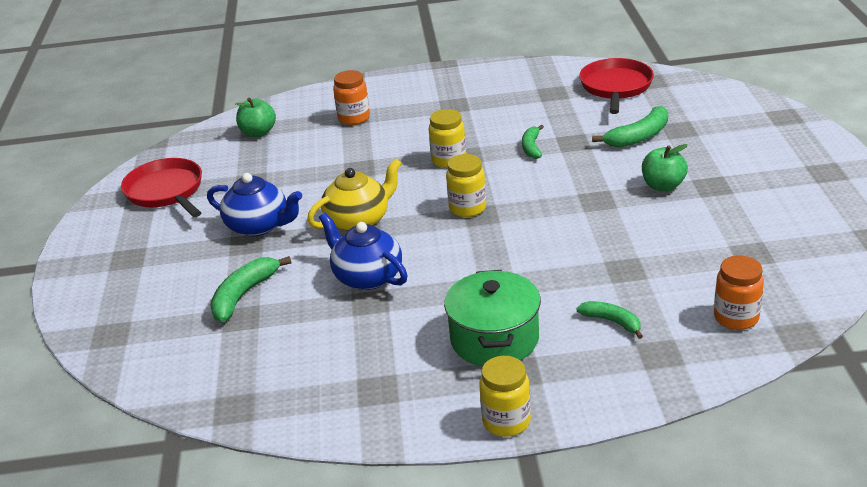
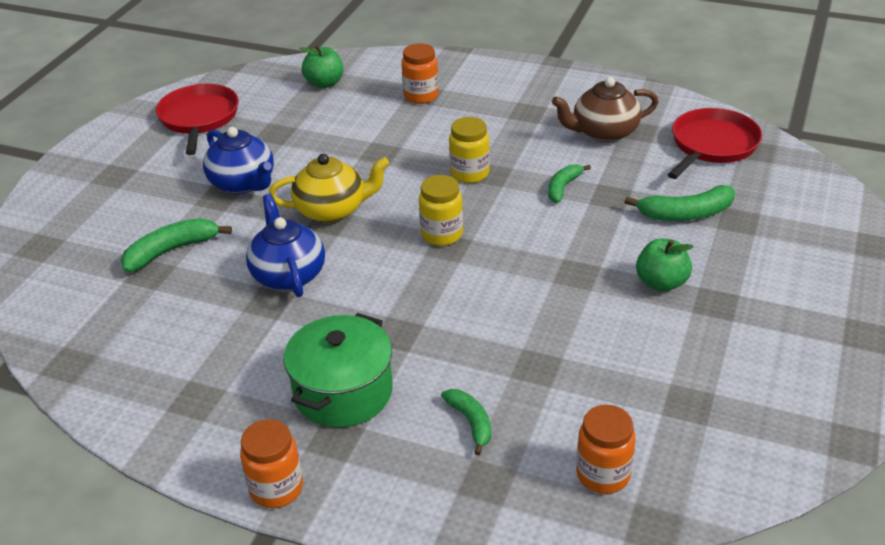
camera: 25 degrees right, 5 degrees up
yellow jar [479,356,531,437] -> orange jar [240,419,303,508]
none -> brown teapot [552,77,659,142]

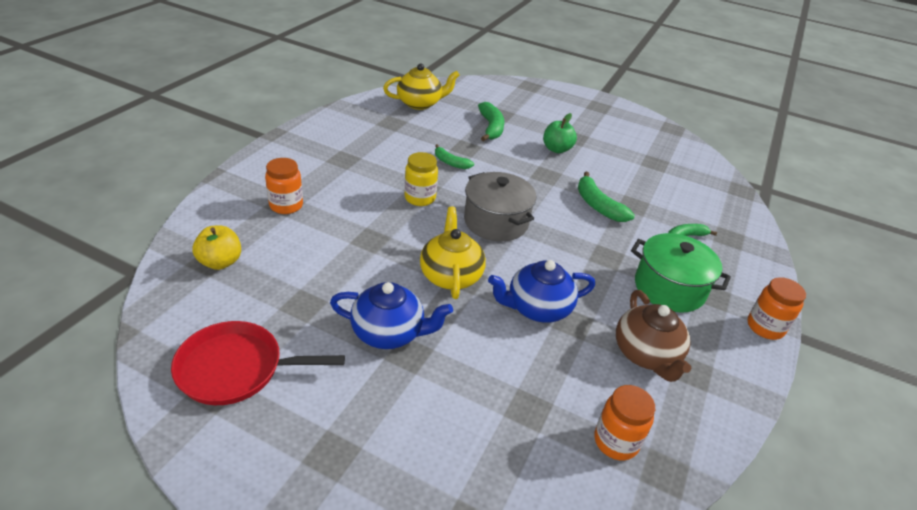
camera: 90 degrees left, 0 degrees up
green banana [121,218,232,272] -> green banana moved to [578,172,635,222]
blue teapot [203,127,274,194] -> blue teapot turned 45 degrees clockwise [330,282,453,349]
green apple [300,45,343,88] -> yellow apple [193,226,241,270]
yellow jar [419,175,463,246] -> grey pot [464,172,536,241]
brown teapot [552,77,659,142] -> brown teapot moved to [616,290,691,382]
orange jar [576,405,636,494] -> orange jar moved to [595,385,655,460]
red pan [667,108,762,179] -> yellow teapot [383,64,460,110]

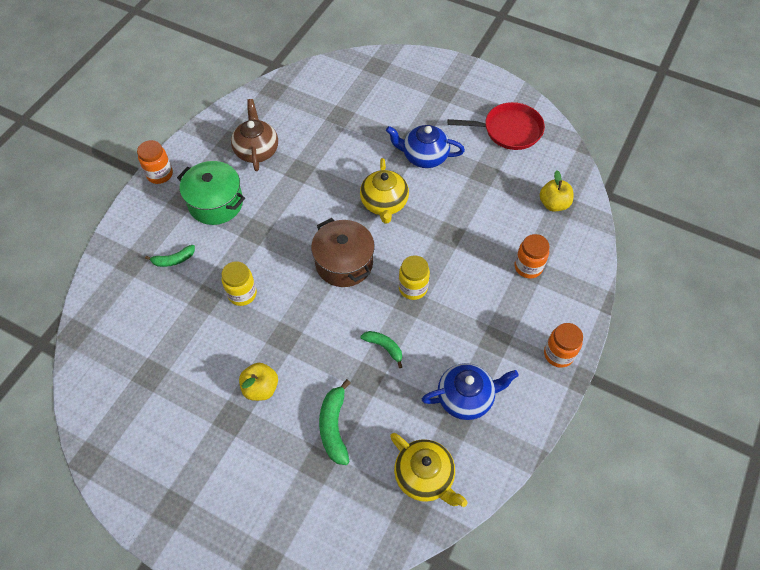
camera: 175 degrees left, 20 degrees up
yellow teapot [383,64,460,110] -> yellow teapot turned 120 degrees counterclockwise [390,433,468,507]
grey pot [464,172,536,241] -> brown pot [311,218,375,287]
blue teapot [488,260,595,323] -> blue teapot moved to [422,363,519,420]
green apple [543,113,577,153] -> yellow apple [239,363,278,401]
green banana [578,172,635,222] -> yellow jar [221,261,257,306]
orange jar [595,385,655,460] -> orange jar moved to [544,323,583,368]

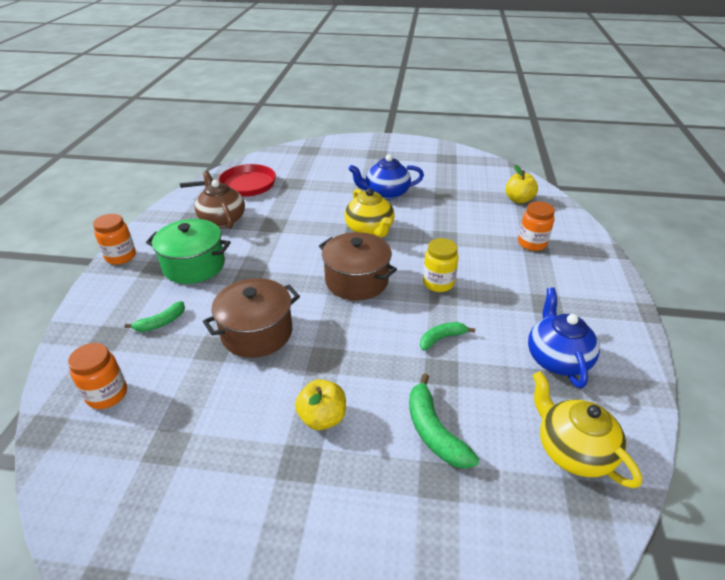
camera: 20 degrees left, 20 degrees down
yellow jar [221,261,257,306] -> brown pot [203,278,300,358]
green banana [360,331,402,368] -> green banana turned 45 degrees counterclockwise [420,322,475,351]
yellow teapot [390,433,468,507] -> yellow teapot turned 150 degrees counterclockwise [533,371,642,488]
blue teapot [422,363,519,420] -> blue teapot turned 60 degrees counterclockwise [528,288,600,388]
red pan [448,102,545,150] -> red pan moved to [180,164,276,197]
orange jar [544,323,583,368] -> orange jar moved to [68,343,127,409]

